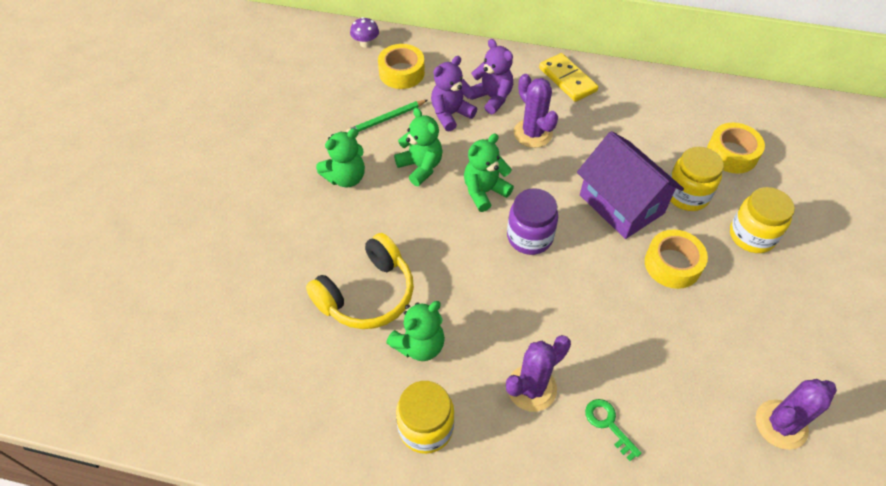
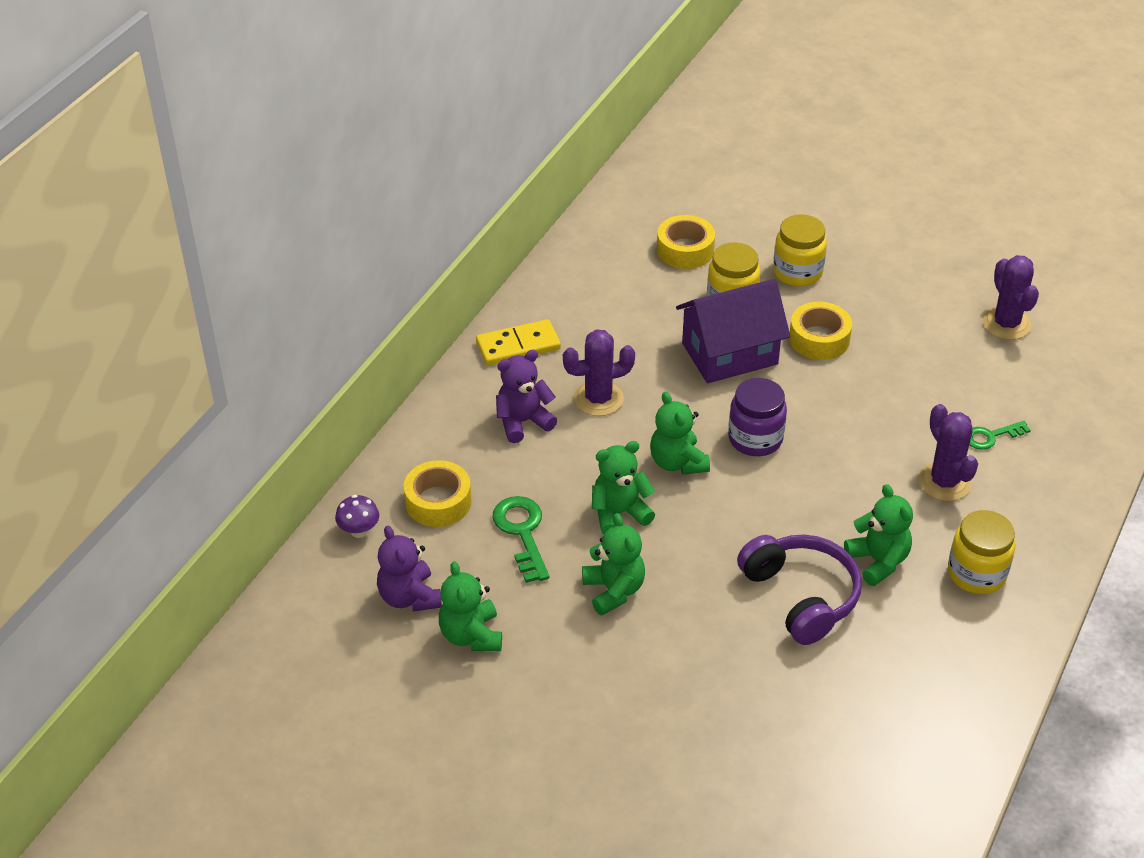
camera: 75 degrees left, 10 degrees down
yellow headphones [306,233,414,329] -> purple headphones [737,535,862,645]
green pencil [346,100,427,133] -> green key [493,496,549,583]
purple teddy bear [431,56,477,132] -> purple teddy bear moved to [377,526,442,611]
none -> green teddy bear [439,561,502,651]

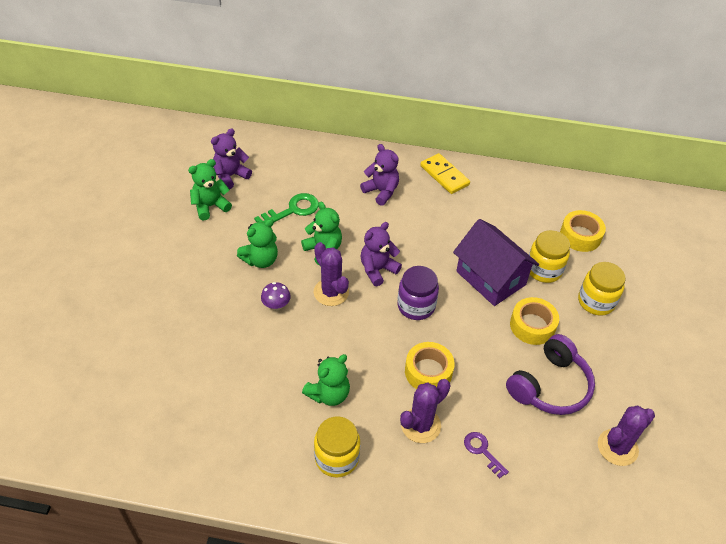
camera: 70 degrees right, 5 degrees up
purple mushroom [335,495,379,538] -> purple mushroom moved to [261,282,291,311]
yellow tape [404,460,471,527] -> yellow tape moved to [405,342,455,389]
purple cactus [563,329,635,416] -> purple cactus moved to [314,242,349,306]
green teddy bear [650,392,710,475] -> purple teddy bear [360,222,402,286]
purple headphones [737,535,862,645] -> purple headphones moved to [506,334,595,415]
green key [969,421,1031,450] -> purple key [464,432,509,478]

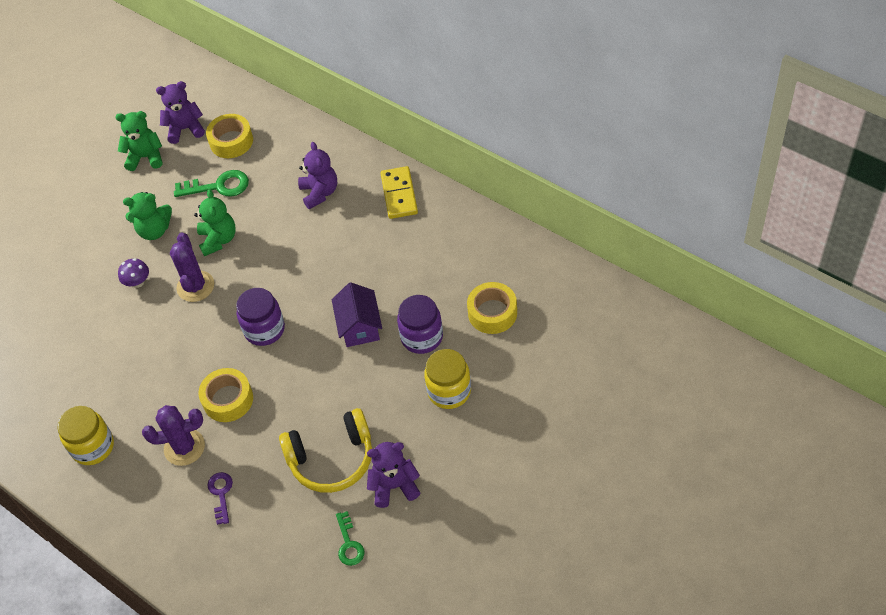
camera: 35 degrees right, 5 degrees up
green teddy bear [302,354,350,406] -> none
purple teddy bear [360,222,402,286] -> purple teddy bear moved to [367,442,420,508]
purple house [453,219,539,306] -> purple house [332,282,382,347], size x0.66
purple headphones [506,334,595,415] -> yellow headphones [279,408,372,493]
yellow tape [510,297,559,345] -> yellow tape moved to [206,114,253,158]
yellow jar [529,230,570,283] -> purple jar [397,295,443,354]
purple cactus [598,406,655,466] -> green key [336,511,364,566]

